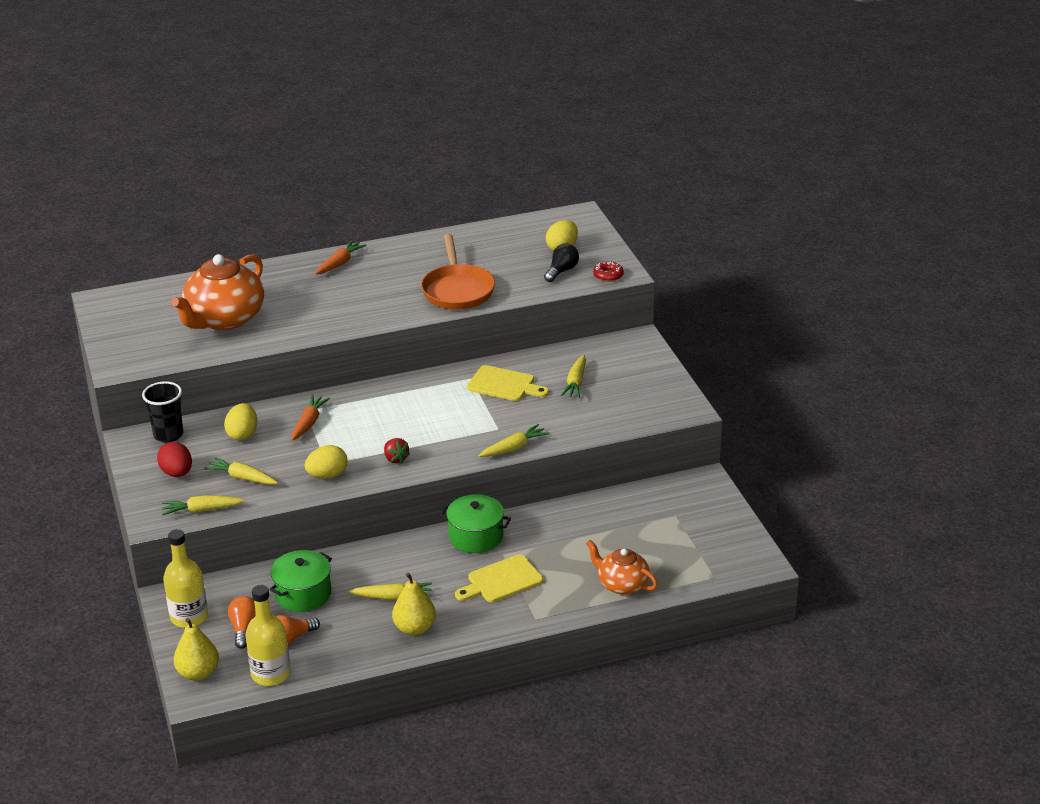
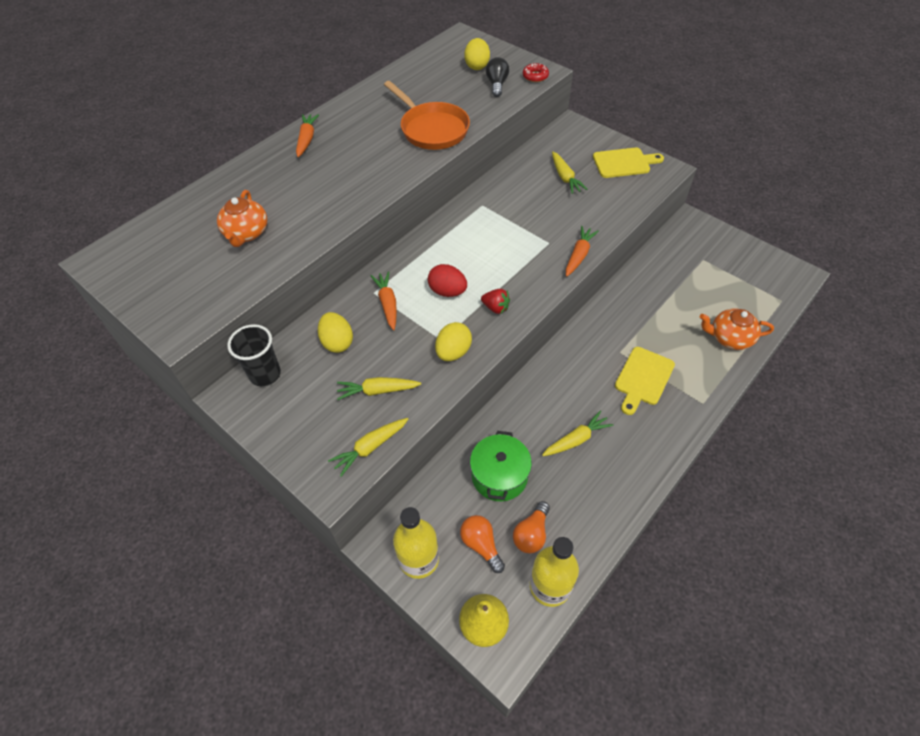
camera: 30 degrees left, 20 degrees up
red egg [157,442,192,477] -> red egg moved to [428,264,467,297]
orange teapot [171,254,264,330] -> orange teapot [217,190,267,247], size x0.57
yellow pear [392,572,436,635] -> none
green pot [440,494,511,553] -> none
yellow cutting board [467,365,549,401] -> yellow cutting board moved to [593,148,664,178]
yellow carrot [478,424,550,457] -> orange carrot [566,226,599,277]

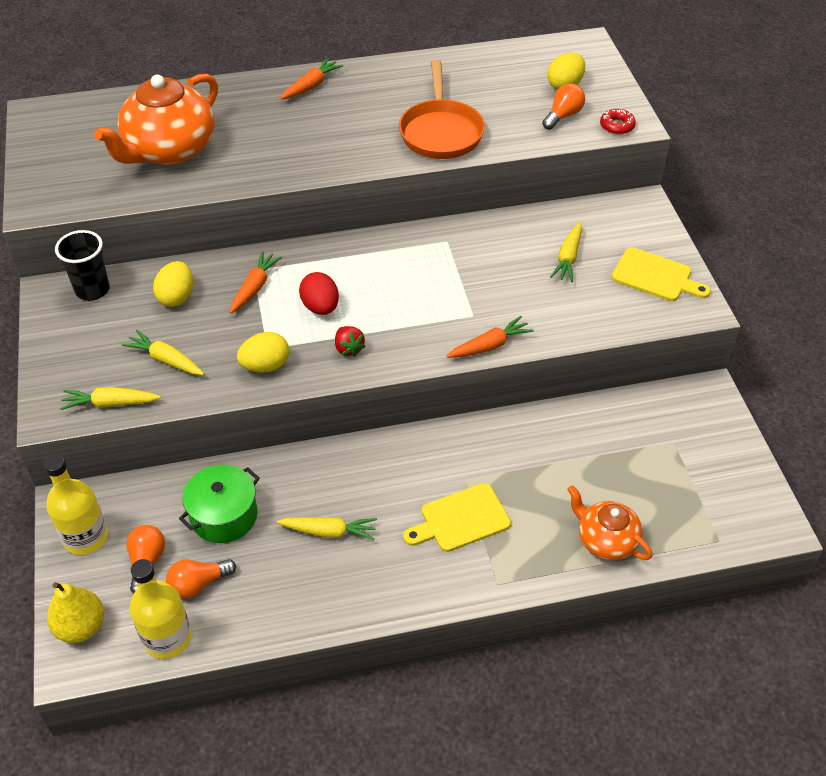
camera: 35 degrees right, 5 degrees down
orange teapot [217,190,267,247] -> orange teapot [94,74,218,165], size x1.75
black light bulb [486,57,509,97] -> orange light bulb [542,83,585,130]

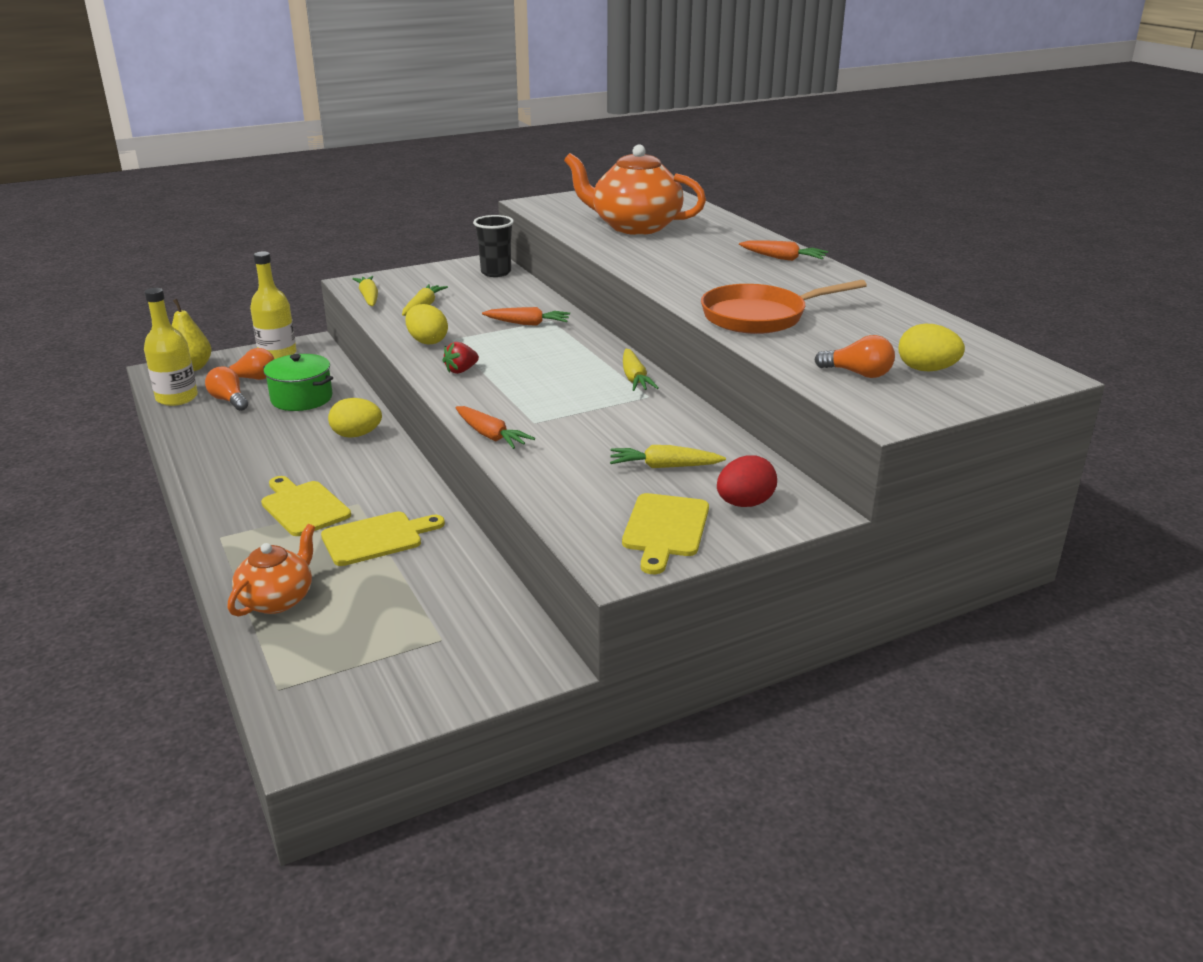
camera: 75 degrees right, 20 degrees down
yellow egg [153,261,193,307] -> yellow egg moved to [328,398,382,438]
yellow carrot [277,517,377,540] -> yellow carrot moved to [623,349,659,391]
red egg [299,272,339,315] -> red egg moved to [717,455,777,507]
red donut [600,109,636,134] -> none
none -> yellow cutting board [321,512,445,566]

